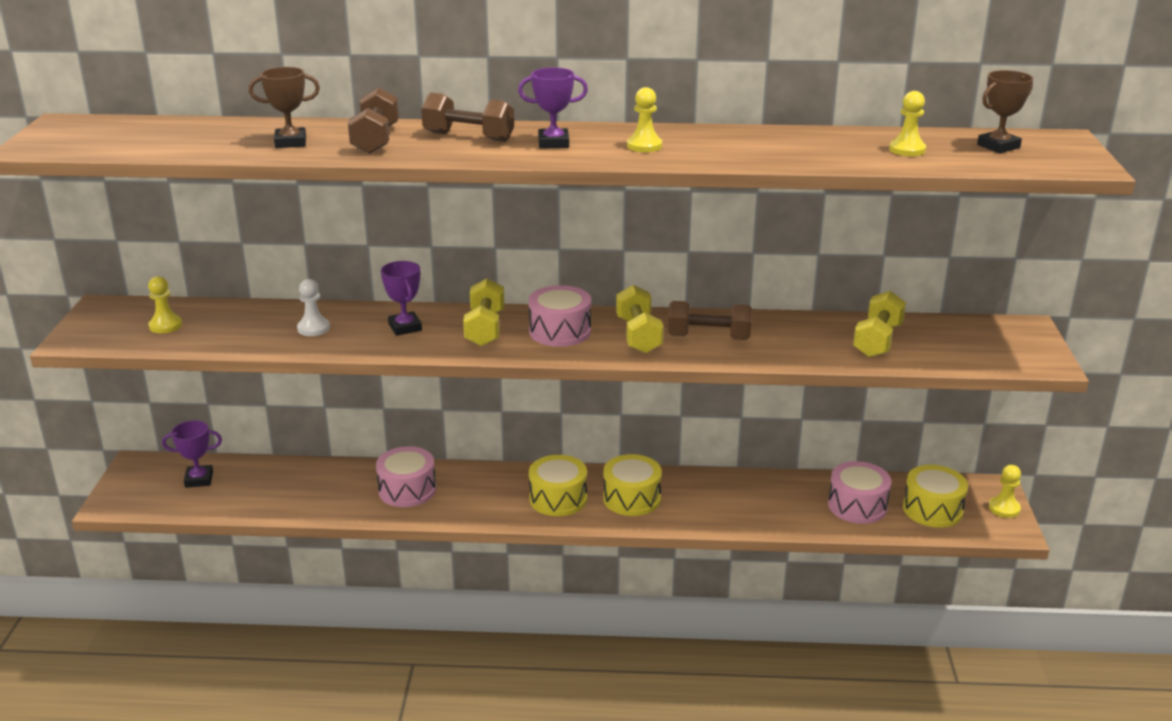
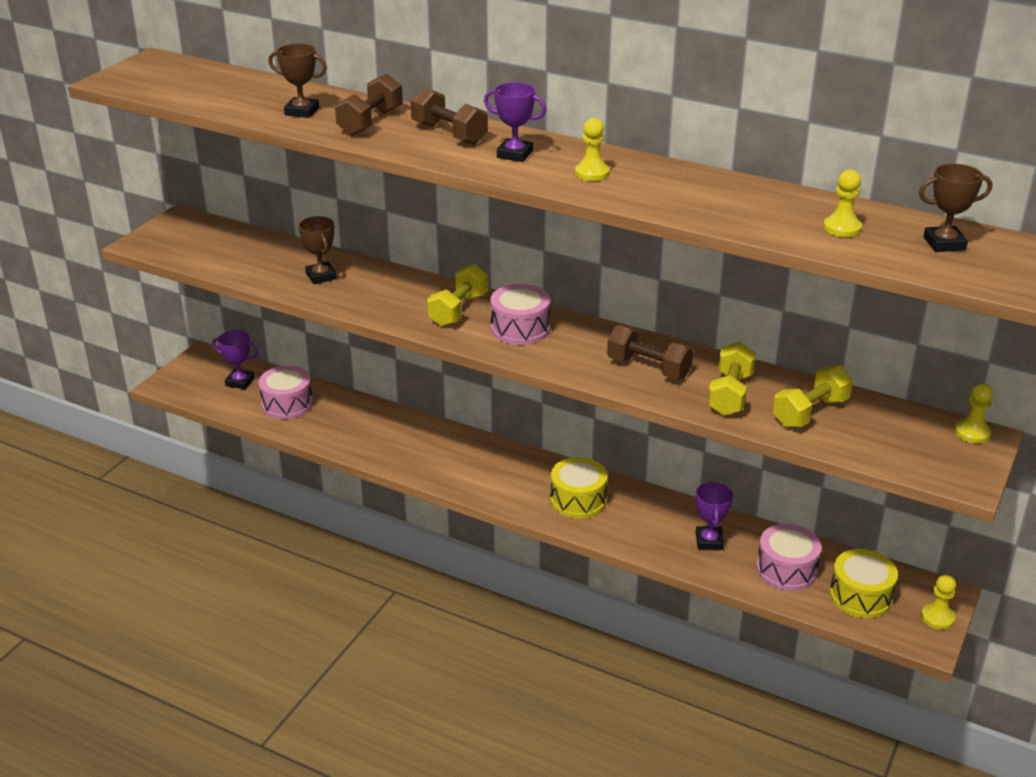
camera: 25 degrees right, 5 degrees up
yellow pawn [148,276,182,333] -> yellow pawn moved to [955,383,993,443]
white pawn [297,279,330,336] -> brown trophy [299,216,337,284]
pink drum [376,446,436,507] -> pink drum moved to [259,366,313,419]
purple trophy [381,261,422,336] -> purple trophy moved to [696,481,733,550]
yellow drum [529,455,587,516] -> none
yellow dumbbell [616,285,664,354] -> yellow dumbbell moved to [707,342,756,416]

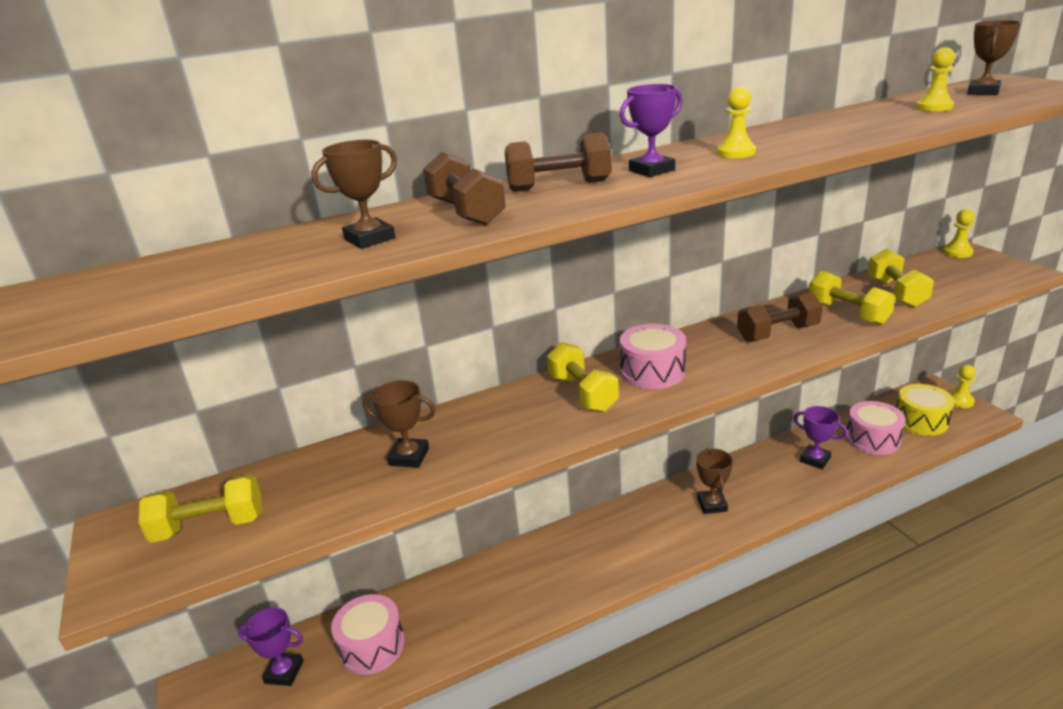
camera: 50 degrees left, 5 degrees down
purple trophy [212,330,259,390] -> purple trophy turned 45 degrees clockwise [238,607,304,686]
yellow drum [550,457,608,518] -> brown trophy [696,448,733,514]
none -> yellow dumbbell [139,474,262,543]

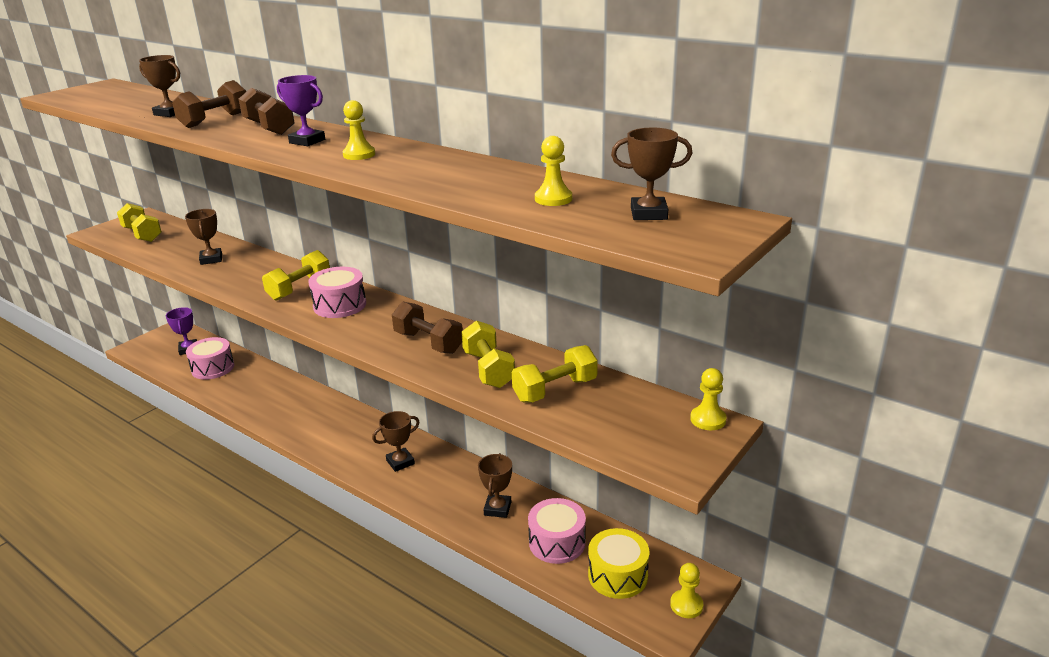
camera: 60 degrees right, 0 degrees up
purple trophy [793,406,847,469] -> brown trophy [478,453,512,518]
yellow dumbbell [809,271,895,325] -> yellow dumbbell turned 45 degrees counterclockwise [461,320,515,388]

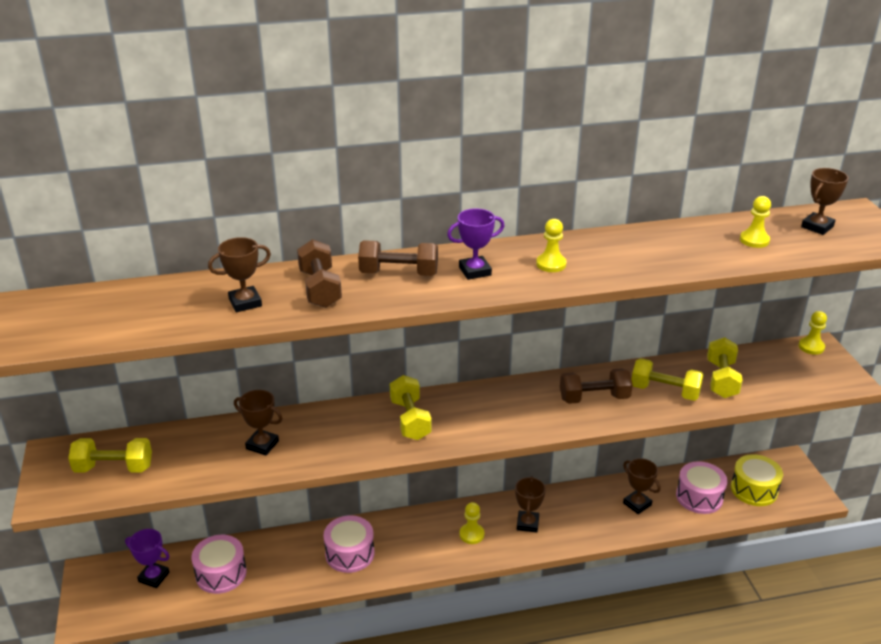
camera: 50 degrees left, 5 degrees up
pink drum [308,267,366,318] -> pink drum moved to [323,515,374,573]
yellow pawn [670,563,703,618] -> yellow pawn moved to [460,502,484,544]

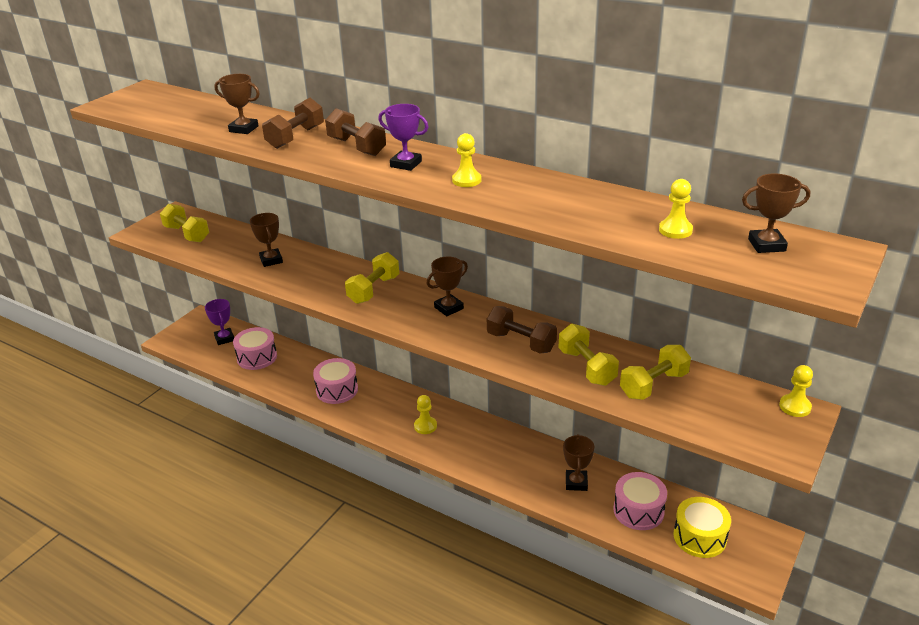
camera: 45 degrees right, 0 degrees up
brown trophy [515,476,546,533] -> brown trophy moved to [427,256,468,316]

